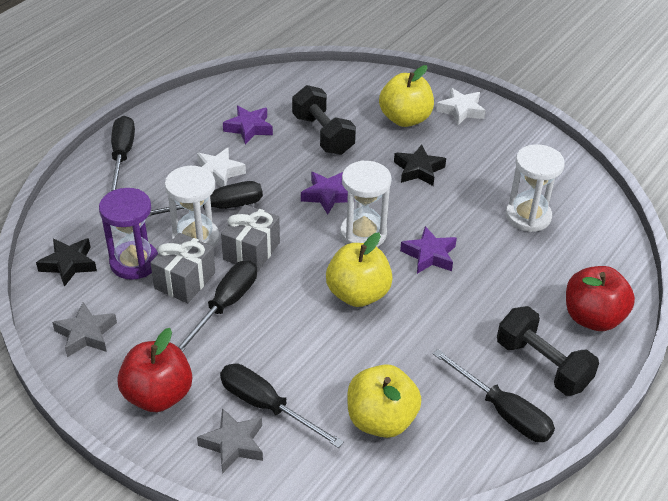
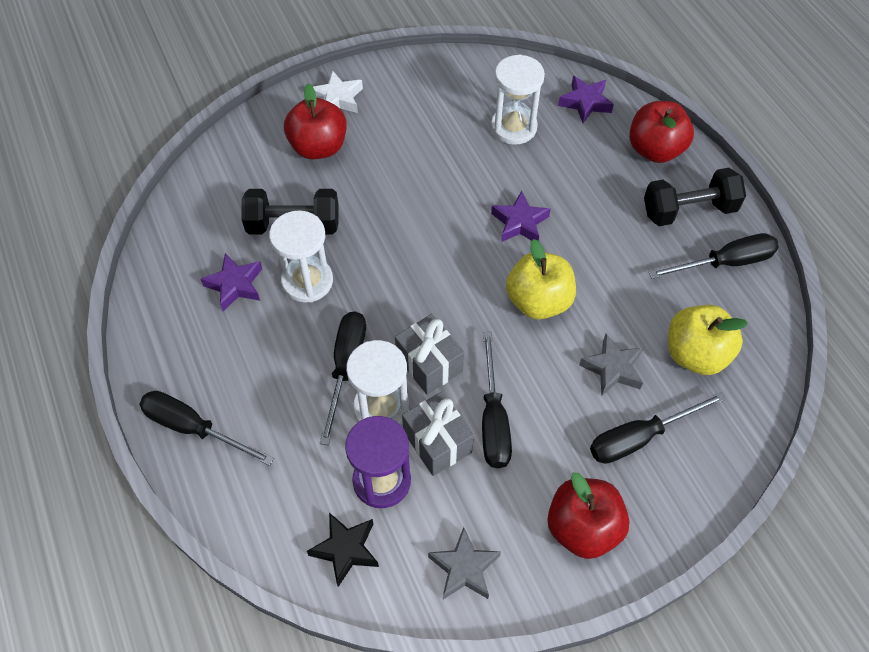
camera: 60 degrees left, 15 degrees up
black screwdriver [177,260,257,352] -> black screwdriver turned 150 degrees counterclockwise [482,331,512,468]
white star [197,148,246,187] -> none
grey star [197,408,263,474] -> grey star moved to [579,334,643,396]
purple star [301,172,355,215] -> purple star moved to [558,76,614,123]
white hourglass [340,160,392,247] -> white hourglass moved to [269,210,333,303]
yellow apple [379,65,434,127] -> red apple [284,84,347,159]
black star [394,144,446,186] -> none

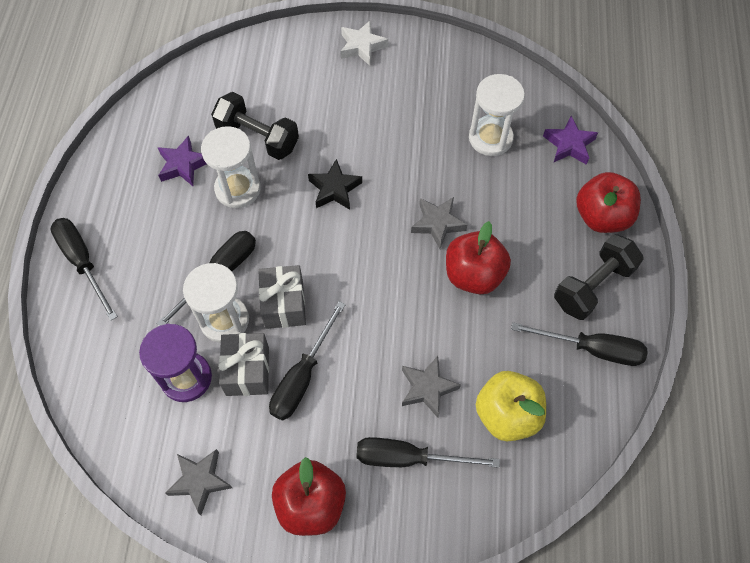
camera: 30 degrees right, 5 degrees up
red apple [284,84,347,159] -> red apple moved to [446,221,511,294]
black star [307,513,379,587] -> black star moved to [308,159,362,210]
purple star [491,191,551,242] -> grey star [411,197,467,249]
yellow apple [506,239,576,319] -> none
black dumbbell [644,168,746,226] -> black dumbbell turned 60 degrees counterclockwise [554,234,644,320]

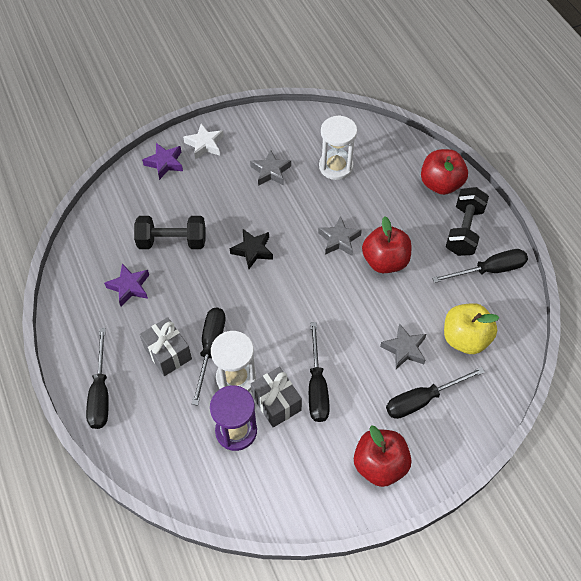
camera: 30 degrees left, 5 degrees down
black screwdriver [50,218,118,321] -> black screwdriver turned 120 degrees counterclockwise [86,328,109,429]
grey star [165,449,232,515] -> grey star moved to [250,150,291,186]
white hourglass [201,126,261,208] -> none
grey gift [258,265,306,329] -> grey gift moved to [139,317,192,376]
purple star [543,116,598,165] -> purple star moved to [142,143,183,180]

